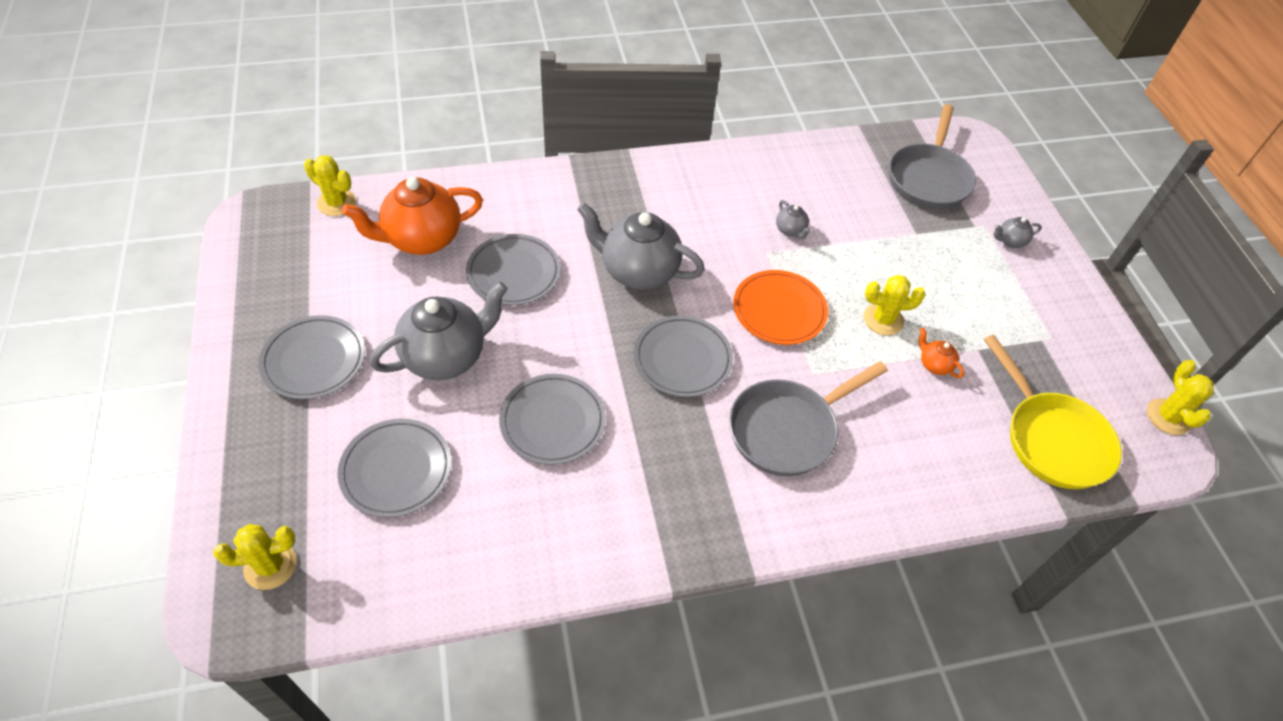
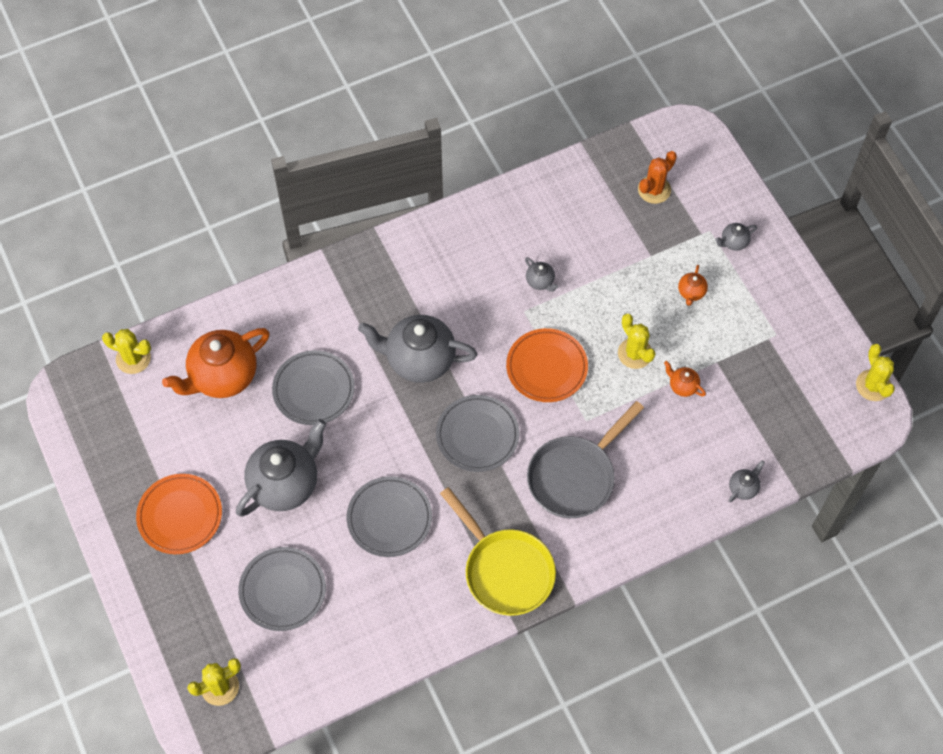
camera: 10 degrees left, 10 degrees up
grey plate [258,315,365,400] -> orange plate [136,474,222,554]
yellow cactus [864,275,926,336] -> yellow cactus turned 75 degrees clockwise [618,314,656,369]
grey pan [889,104,976,209] -> orange cactus [638,151,677,204]
yellow pan [984,335,1122,489] -> yellow pan moved to [440,487,556,616]
none -> orange teapot [678,265,708,306]
none -> grey teapot [729,460,765,502]

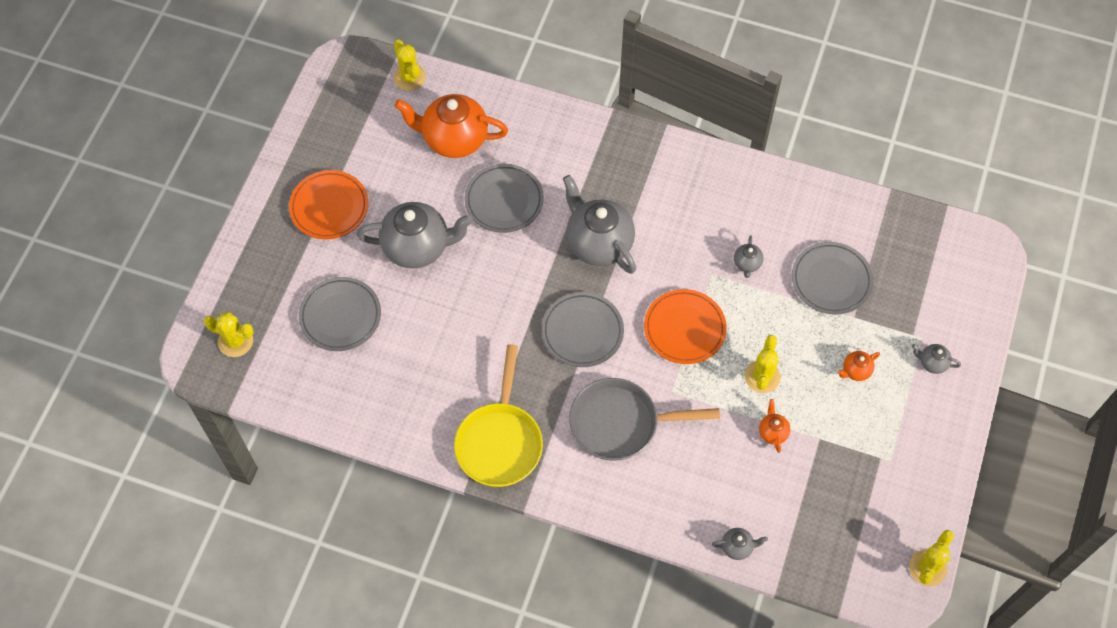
camera: 45 degrees right, 0 degrees up
grey plate [347,476,432,557] -> grey plate moved to [792,242,873,315]
orange cactus [638,151,677,204] -> none

